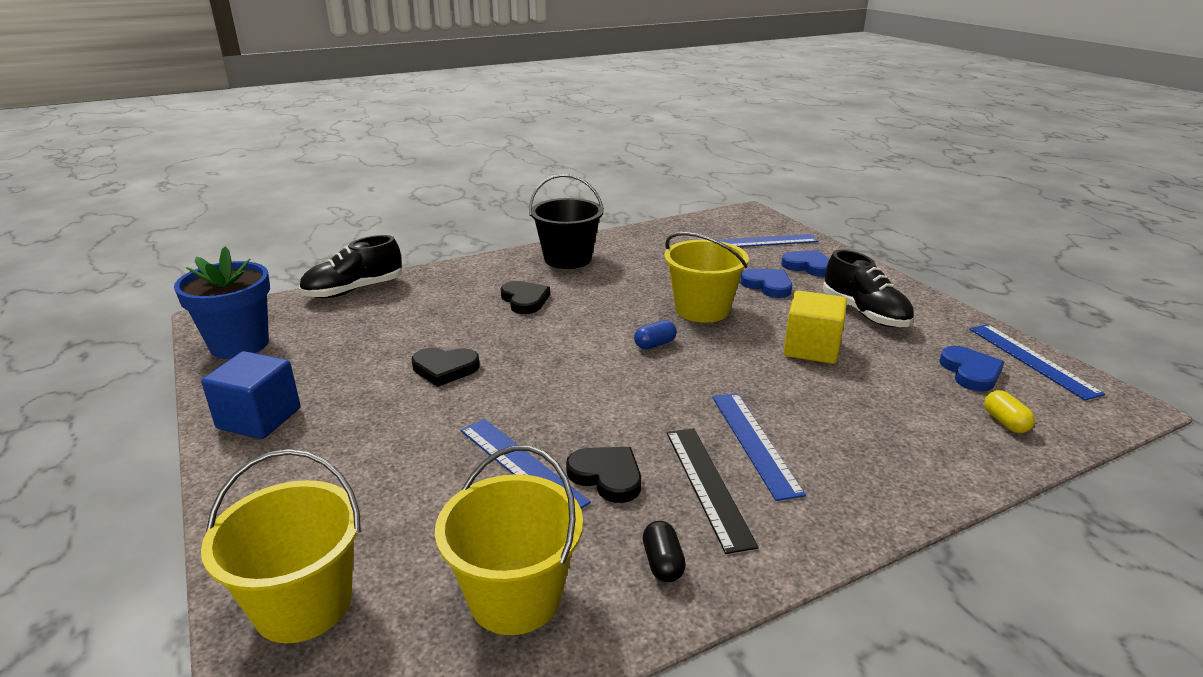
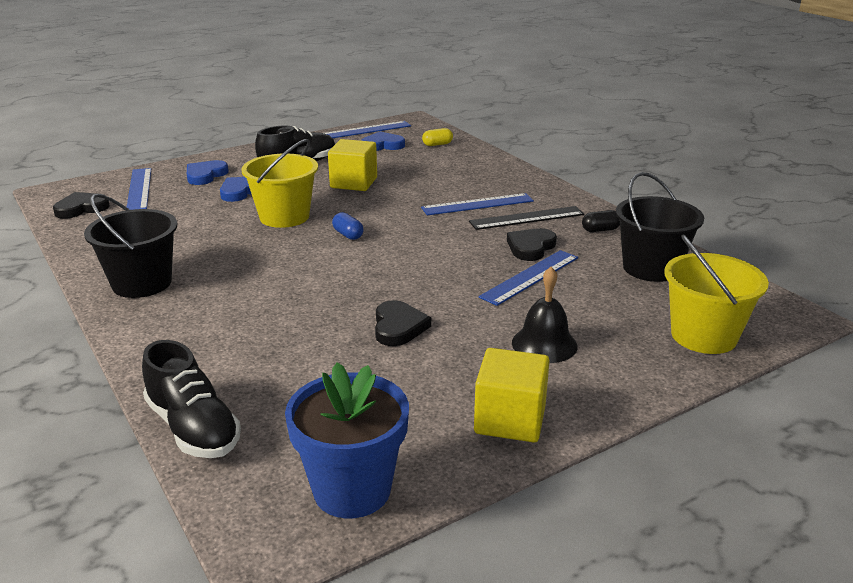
camera: 95 degrees left, 0 degrees up
blue cube [201,351,301,439] -> yellow cube [474,348,550,443]
yellow bucket [435,445,583,635] -> black bucket [616,172,704,282]
black heart [501,281,550,314] -> black heart moved to [53,192,110,219]
none -> black bell [512,267,578,363]

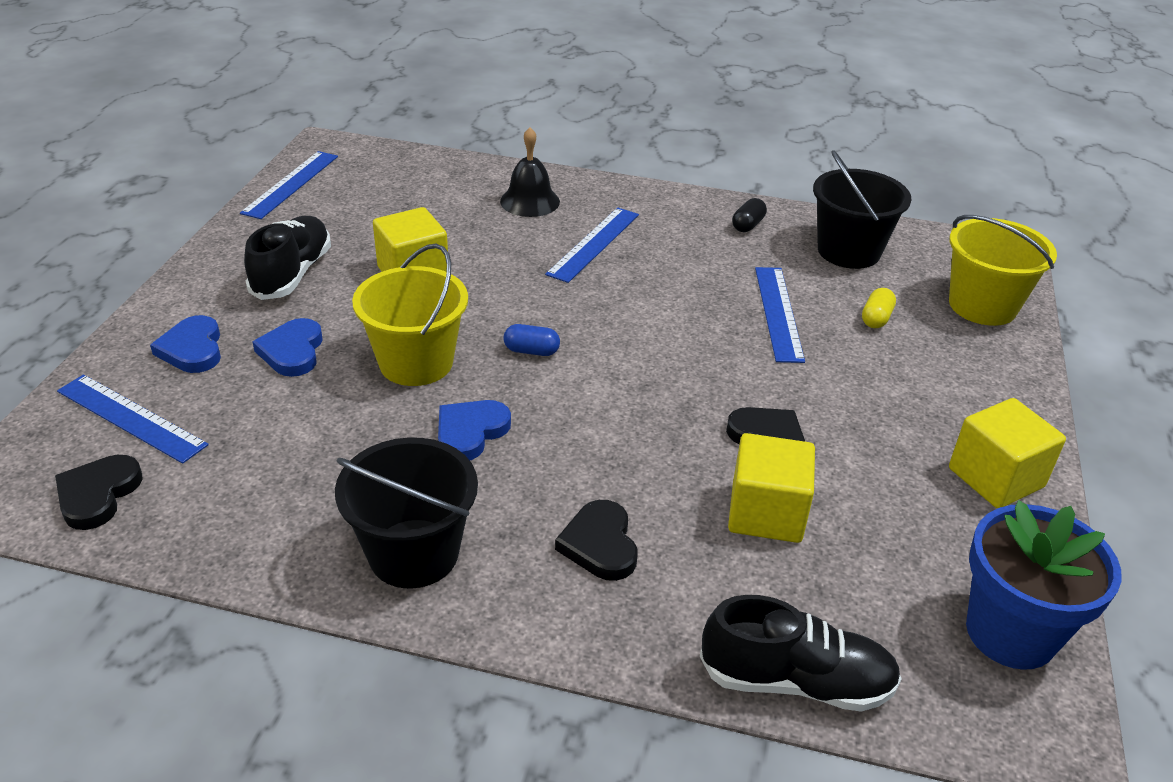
camera: 45 degrees left, 10 degrees up
blue heart [361,131,405,151] -> blue heart moved to [438,400,511,460]
yellow capsule [422,128,453,146] -> yellow capsule moved to [862,288,896,328]
black ruler [469,206,584,230] -> none
black heart [507,228,557,261] -> black heart moved to [555,500,638,581]
black bell [512,267,578,363] -> black bell moved to [500,127,560,217]
none -> yellow cube [728,433,815,543]

